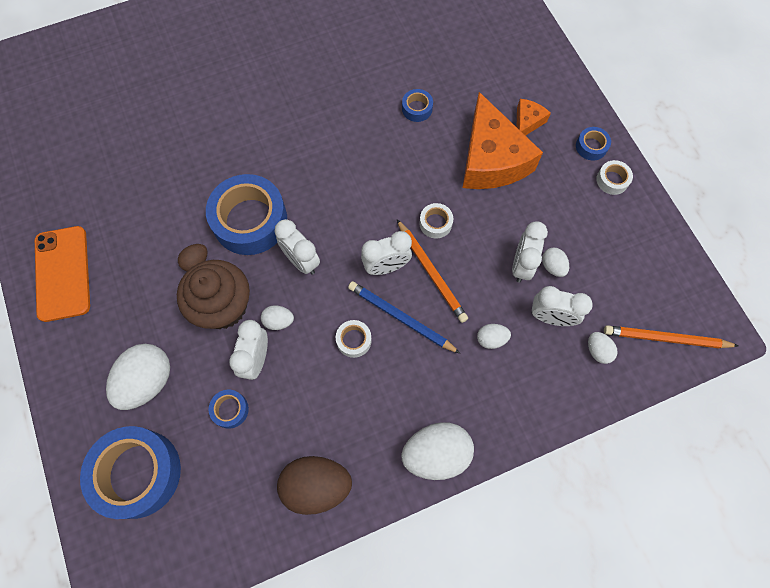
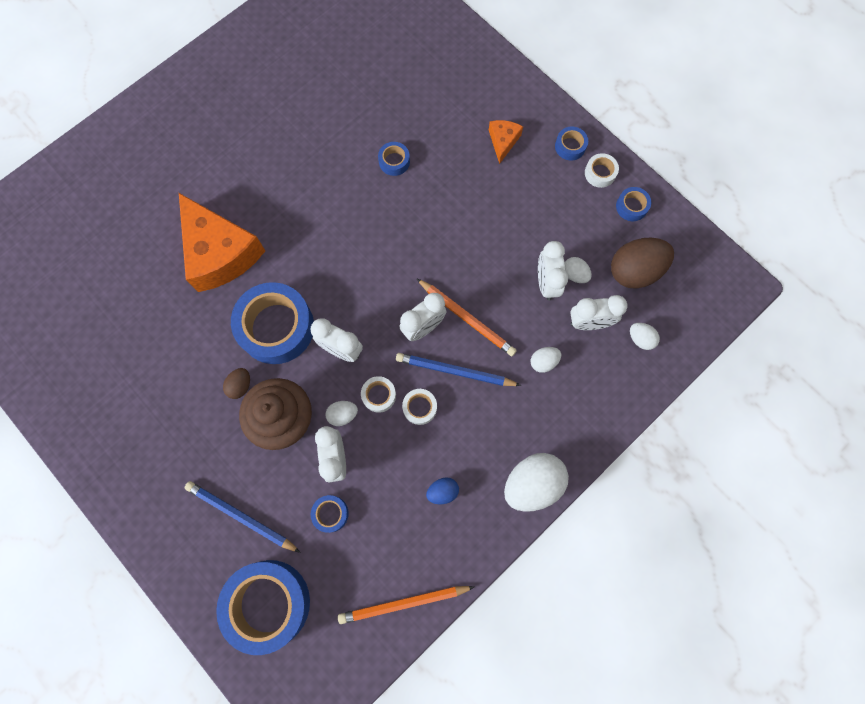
camera: 20 degrees left, 5 degrees up
orange phone [35,226,90,322] -> none
white egg [106,344,170,410] -> blue pencil [185,481,301,553]
brown egg [277,456,352,515] -> brown egg moved to [611,238,674,289]
white tape [419,203,453,239] -> white tape moved to [361,376,396,413]
orange cheese [463,92,543,189] -> orange cheese moved to [179,193,265,292]
orange pencil [604,325,739,348] -> orange pencil moved to [338,586,474,624]
none -> blue egg [426,477,459,504]
none -> blue tape [616,187,651,221]

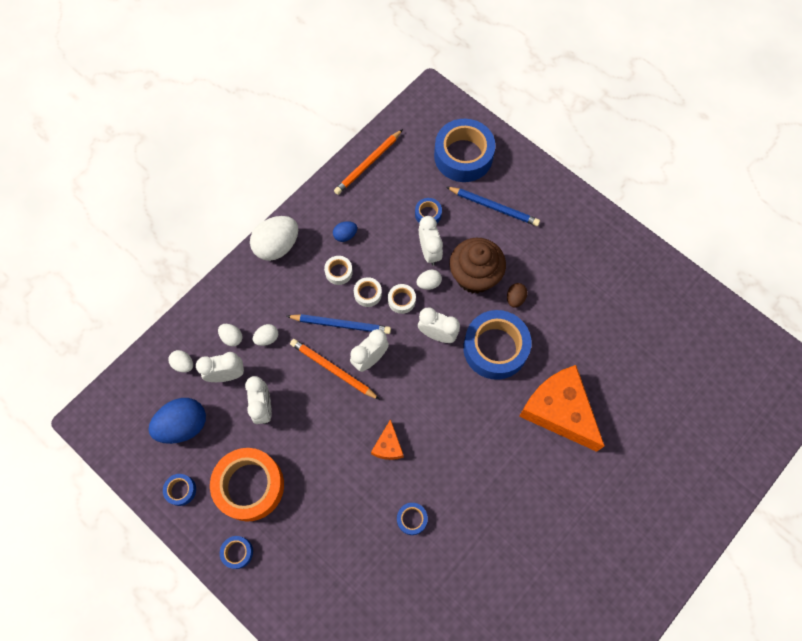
camera: 175 degrees right, 5 degrees down
orange pencil [338,586,474,624] -> orange pencil turned 150 degrees clockwise [334,129,403,195]
orange cheese [489,120,523,164] -> orange cheese moved to [371,419,404,460]
white egg [565,257,592,283] -> white egg moved to [218,324,242,347]
white tape [585,153,619,188] -> white tape moved to [324,256,353,285]
brown egg [611,238,674,289] -> blue egg [149,398,206,444]
none -> orange tape [210,448,284,522]

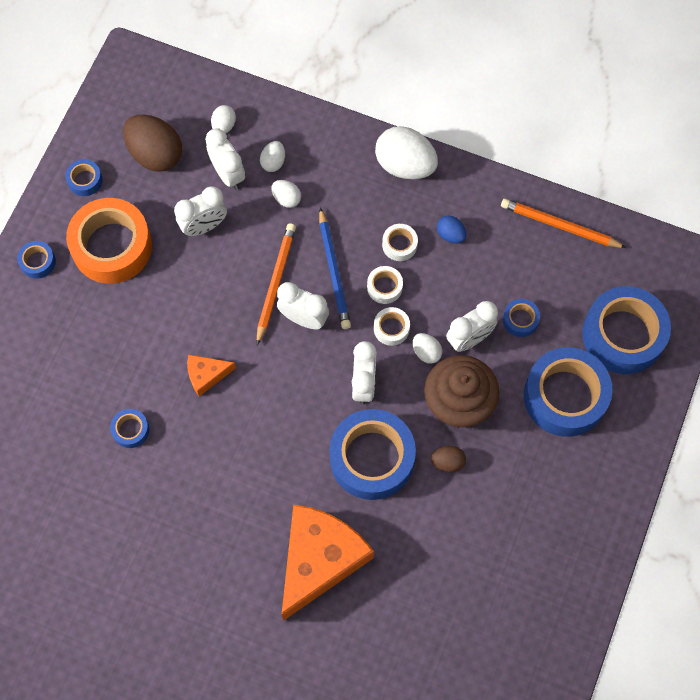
camera: 70 degrees right, 0 degrees up
blue egg [149,398,206,444] -> brown egg [123,115,182,172]
blue pencil [447,187,540,226] -> blue tape [524,347,613,437]

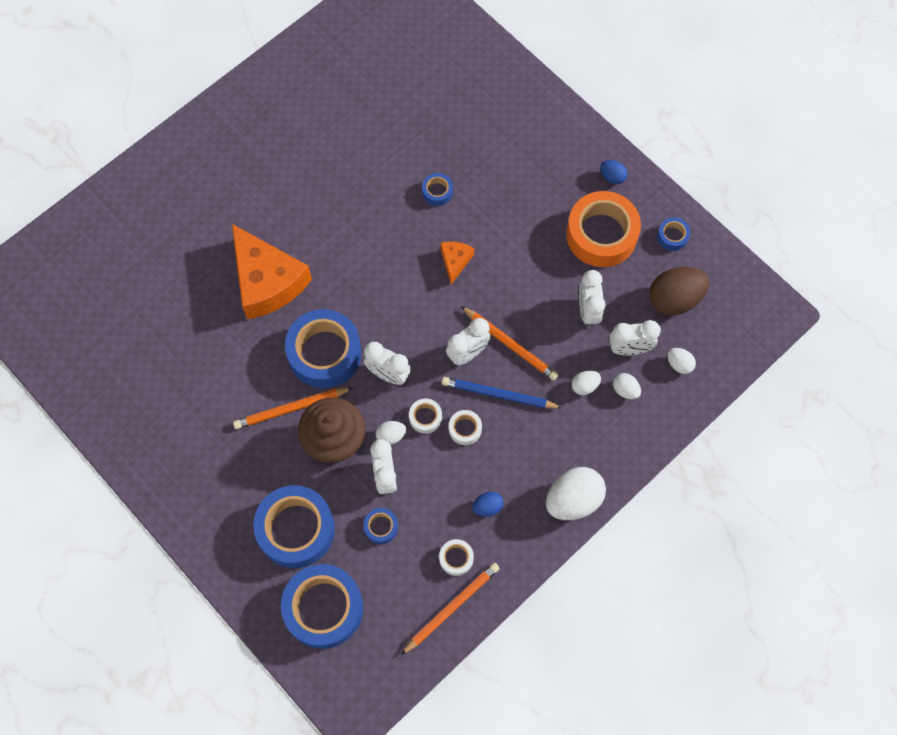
camera: 115 degrees right, 0 degrees up
blue tape [17,241,56,279] -> blue egg [600,160,628,184]
white tape [382,224,418,261] -> white tape moved to [439,539,474,576]
brown egg [431,446,466,472] -> orange pencil [233,387,353,429]

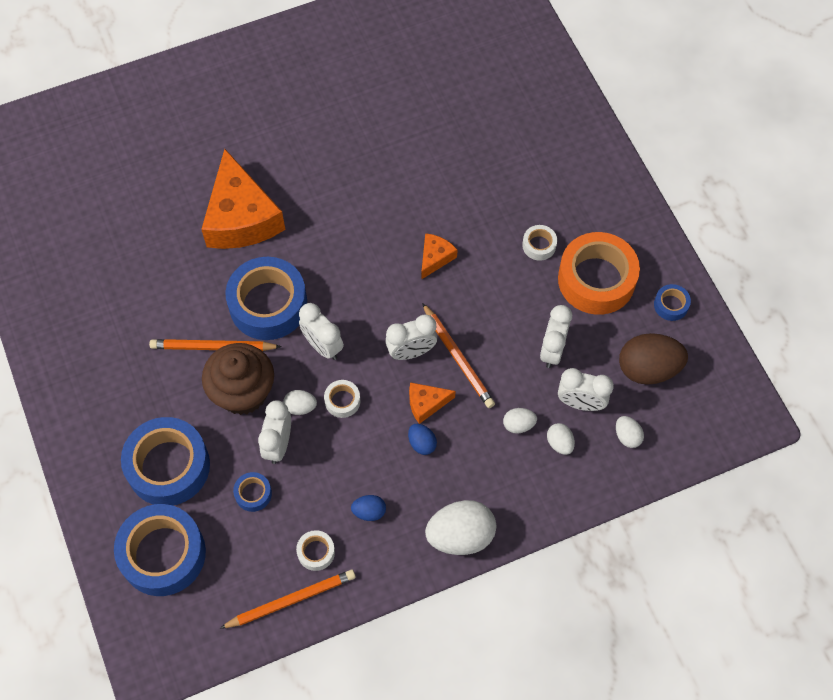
camera: 20 degrees right, 5 degrees down
blue tape [422,173,453,206] -> none
blue pencil [442,377,563,408] -> orange cheese [409,382,456,424]
white tape [449,410,482,445] -> white tape moved to [522,225,557,261]
blue egg [600,160,628,184] -> blue egg moved to [408,424,437,455]

